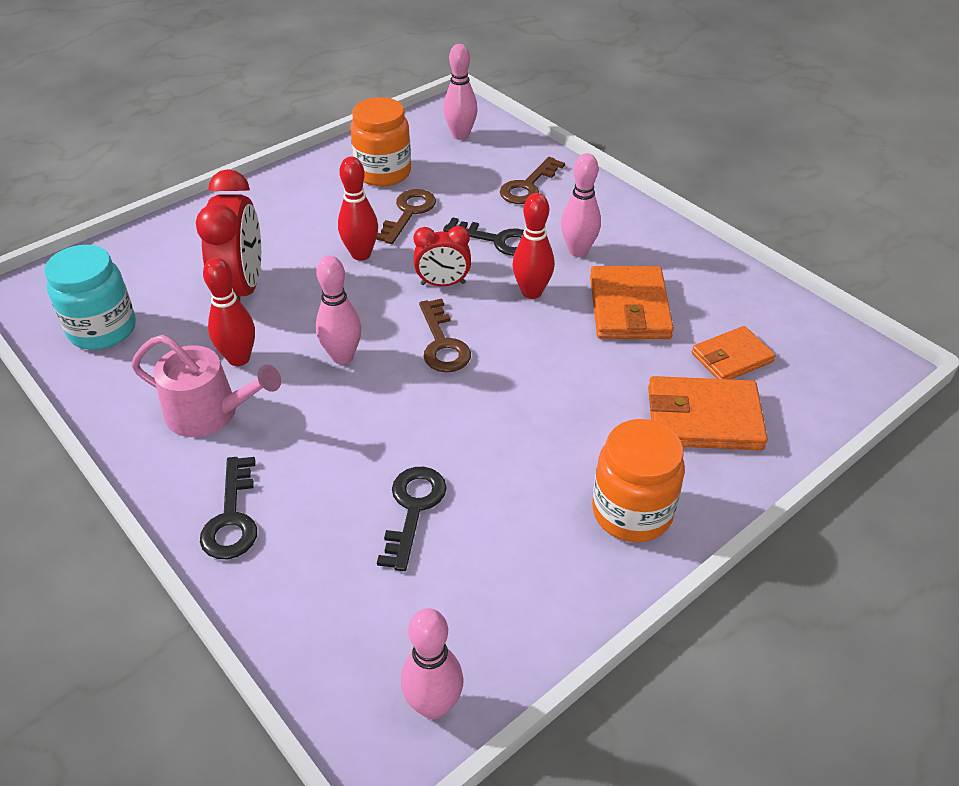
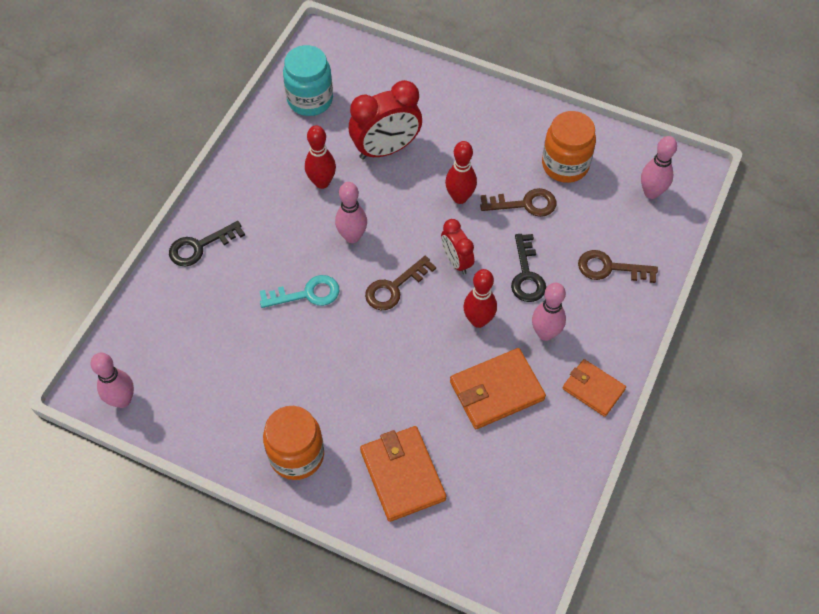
camera: 65 degrees right, 15 degrees up
pink watering can [131,335,281,437] -> none
black key [377,467,447,571] -> none
orange wallet [692,326,776,379] -> orange wallet moved to [563,359,626,417]
none -> turquoise key [260,275,339,308]

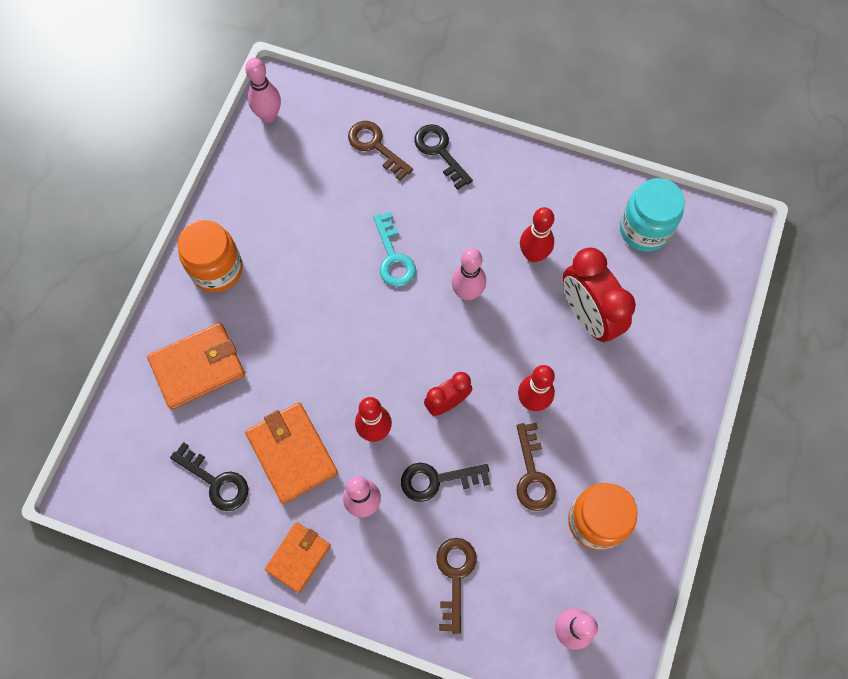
camera: 85 degrees right, 10 degrees up
brown key [365,256,436,310] -> brown key moved to [348,121,413,181]
none -> black key [170,442,248,511]

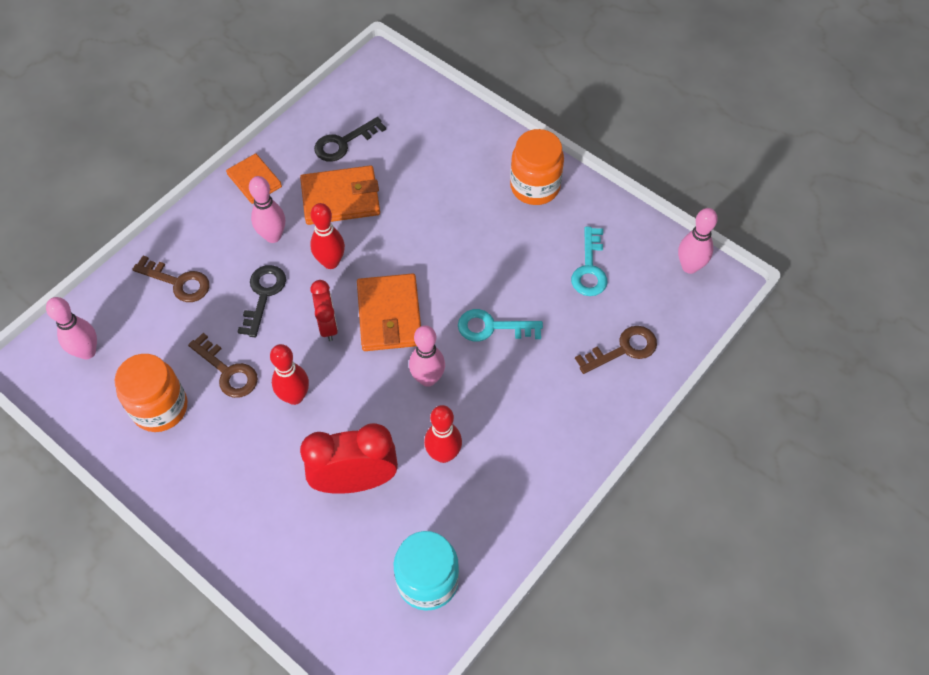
camera: 110 degrees right, 10 degrees down
orange wallet [147,323,245,410] -> orange wallet moved to [357,273,421,351]
black key [414,124,473,190] -> none
brown key [516,423,556,511] -> brown key turned 150 degrees counterclockwise [188,333,258,398]
none -> turquoise key [571,227,607,296]

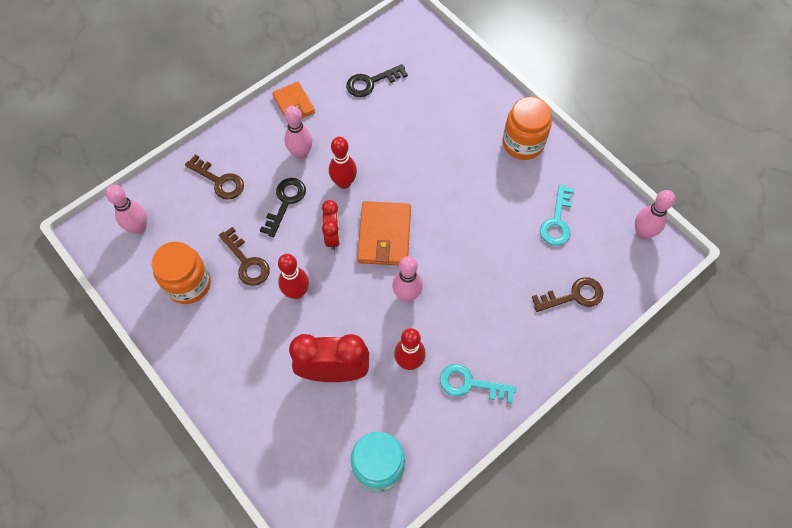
camera: 10 degrees right, 5 degrees up
orange wallet [300,165,380,225] -> none
turquoise key [458,309,543,341] -> turquoise key moved to [440,364,516,404]

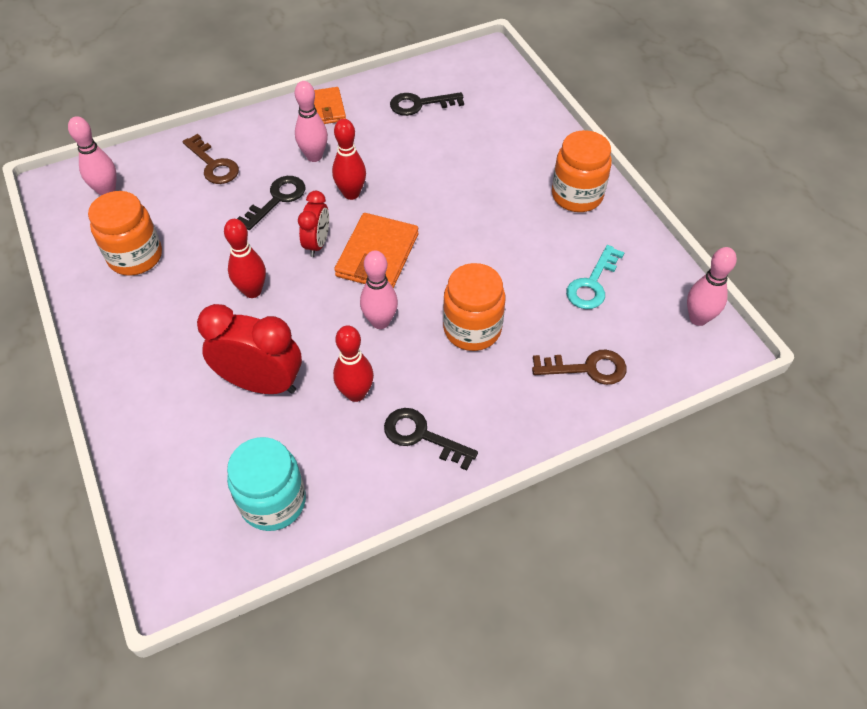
camera: 15 degrees right, 10 degrees down
brown key [219,227,270,286] -> none
turquoise key [440,364,516,404] -> black key [384,408,478,471]
none -> orange jar [443,263,505,351]

